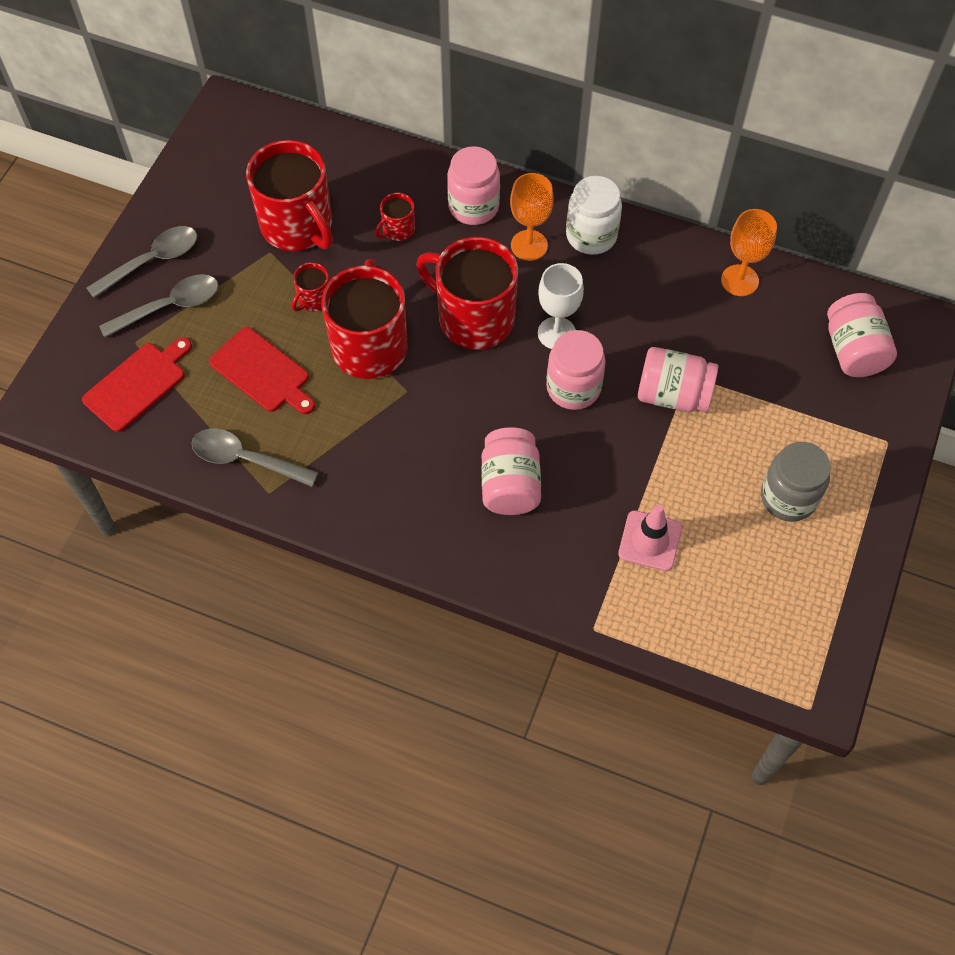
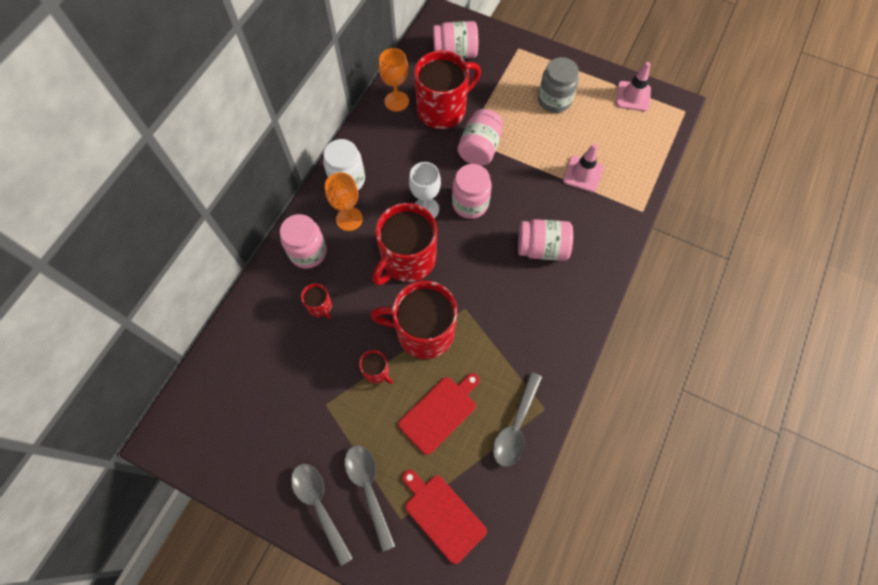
camera: 85 degrees left, 5 degrees up
red mug [246,140,333,251] -> red mug moved to [414,50,481,129]
none -> pink traffic cone [616,62,651,111]

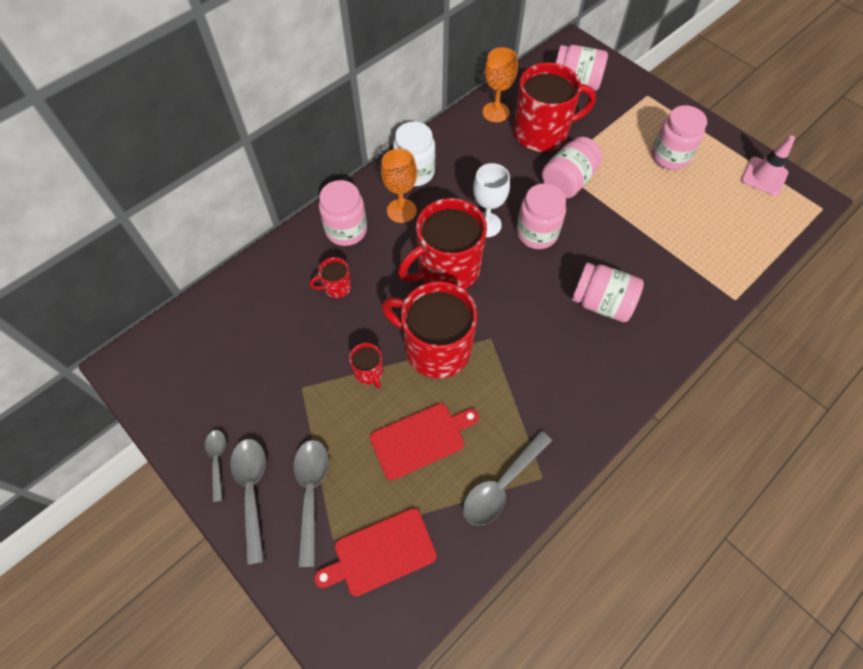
camera: 20 degrees right, 5 degrees down
red mug [301,283,332,319] -> red mug turned 90 degrees clockwise [310,257,352,298]
red cutting board [402,470,487,564] -> red cutting board turned 90 degrees counterclockwise [314,508,437,596]
grey jar [538,57,579,113] -> pink jar [651,105,707,170]
pink traffic cone [563,143,604,192] -> none
none -> grey spoon [205,430,226,502]

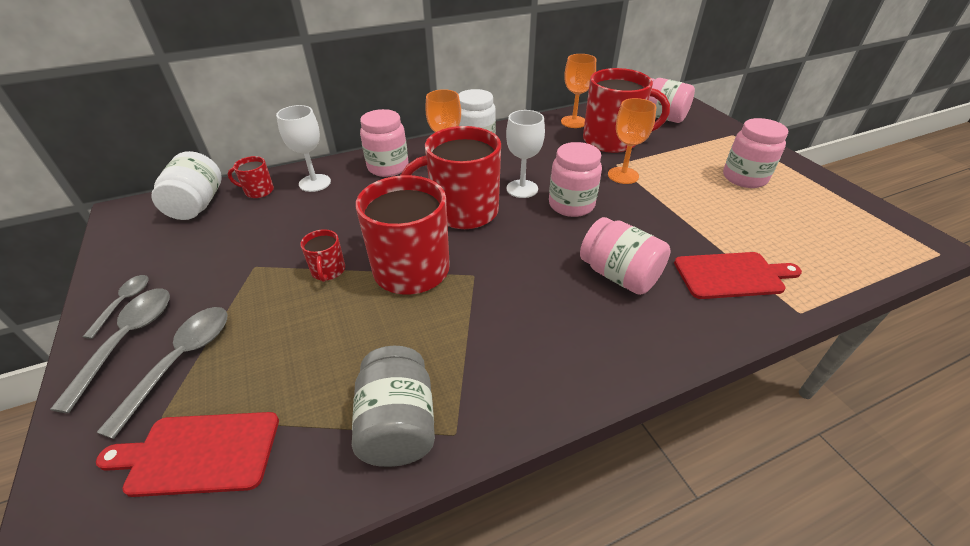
camera: 20 degrees right, 20 degrees down
red mug [310,257,352,298] -> red mug moved to [227,156,274,198]
red cutting board [370,403,479,480] -> red cutting board moved to [674,252,802,299]
grey spoon [463,431,552,526] -> grey jar [352,346,435,467]
pink jar [542,137,602,199] -> orange goblet [608,98,656,184]
pink traffic cone [741,135,795,196] -> none
none -> white jar [151,151,222,220]
none -> white goblet [276,105,331,192]

